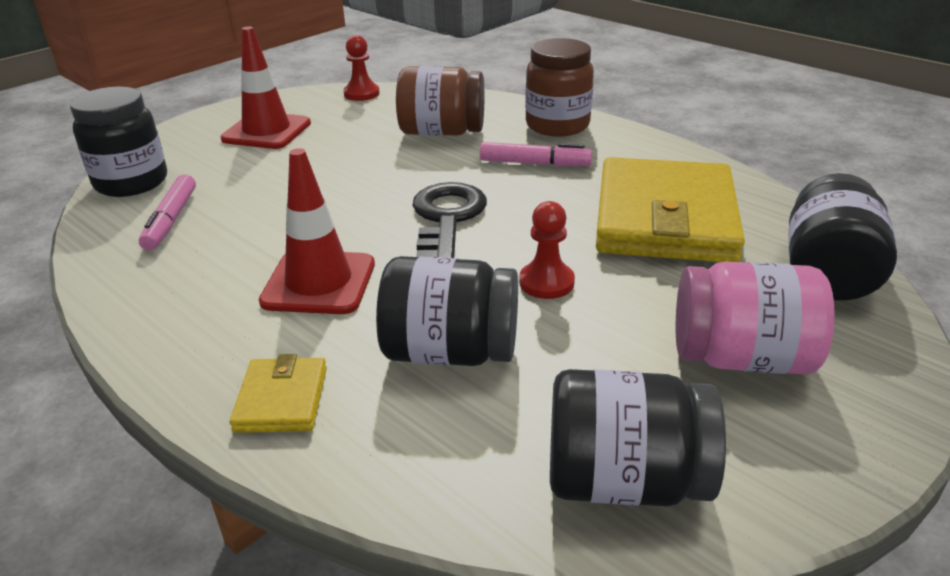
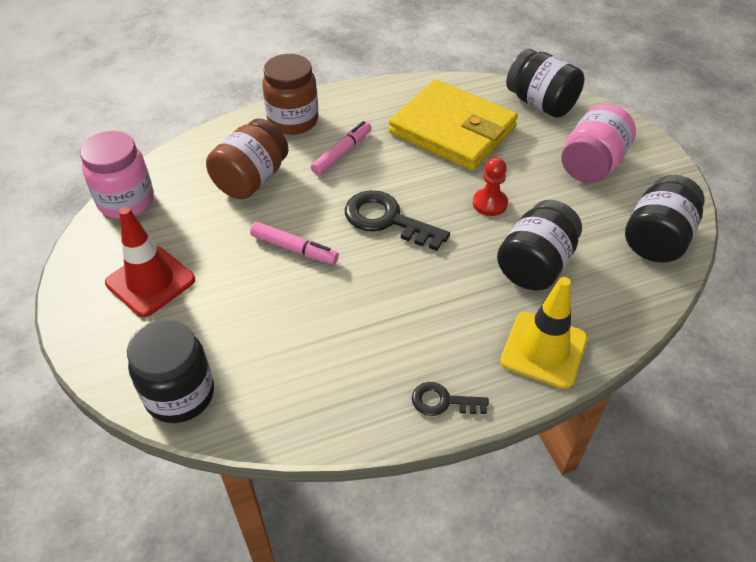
camera: 65 degrees left, 15 degrees up
pink marker [138,174,196,251] -> pink marker moved to [250,222,339,265]
yellow wallet [230,354,327,433] -> yellow traffic cone [500,277,588,389]
red traffic cone [259,148,375,314] -> none
red pawn [343,35,380,101] -> pink jar [80,131,154,219]
none -> black key [412,382,489,416]

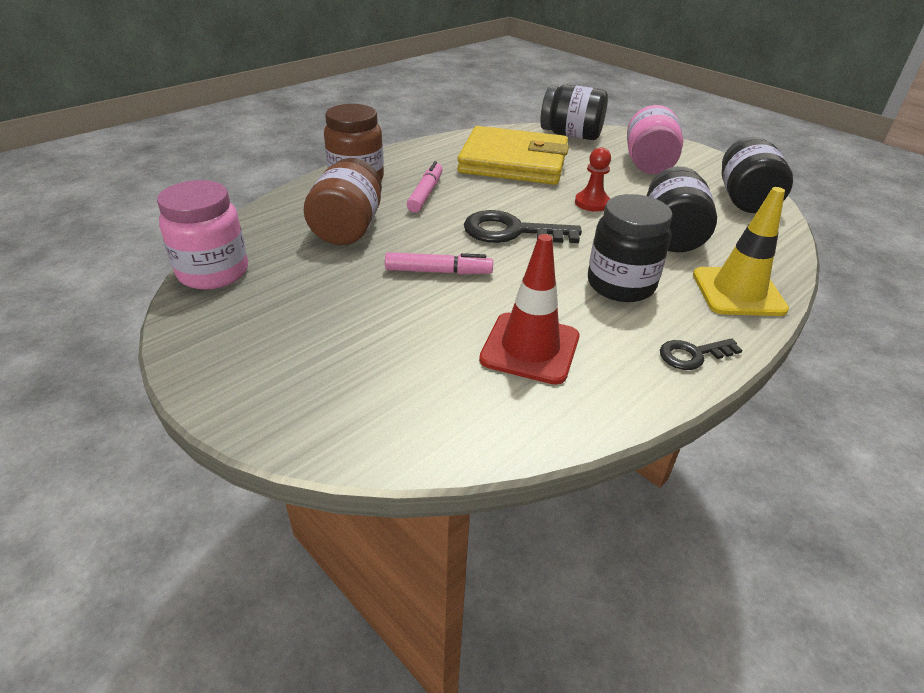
camera: 25 degrees left, 10 degrees down
red traffic cone [105,207,195,317] -> red traffic cone moved to [479,234,579,385]
black jar [127,319,214,423] -> black jar moved to [588,194,673,302]

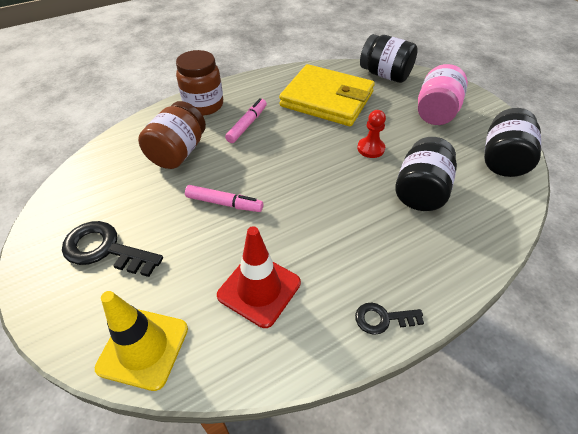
camera: 15 degrees right, 10 degrees up
pink jar [157,180,248,290] -> none
black key [464,210,582,243] -> black key moved to [62,221,163,277]
black jar [588,194,673,302] -> none
yellow traffic cone [693,187,789,316] -> yellow traffic cone moved to [95,291,188,391]

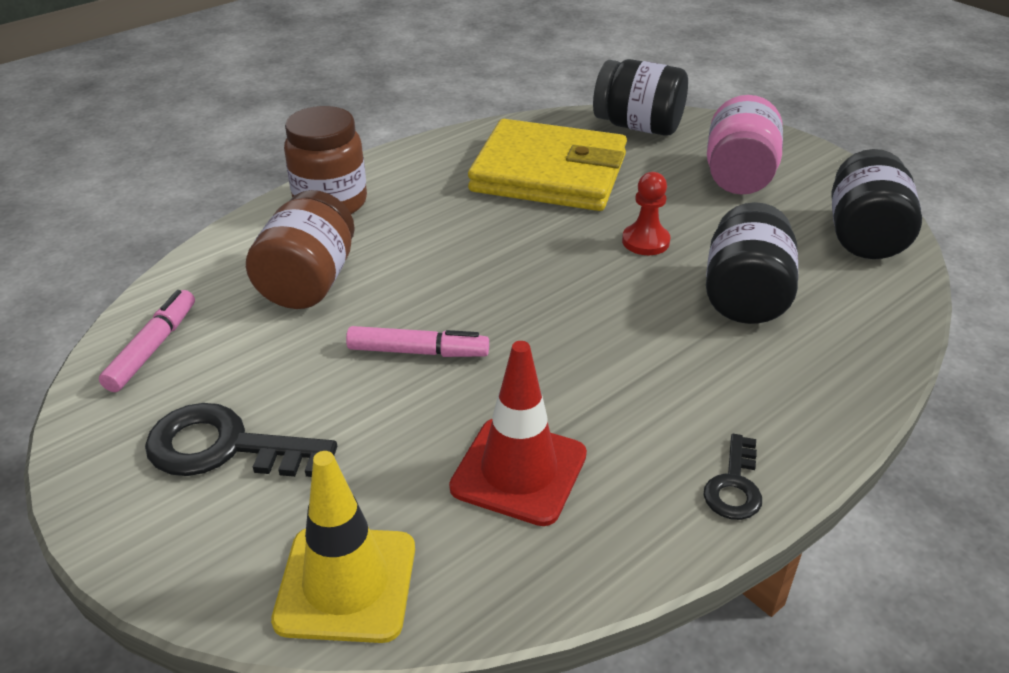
camera: 10 degrees left, 10 degrees down
pink marker [225,98,267,143] -> pink marker moved to [99,290,195,392]
black key [355,302,424,335] -> black key turned 60 degrees counterclockwise [704,434,762,520]

